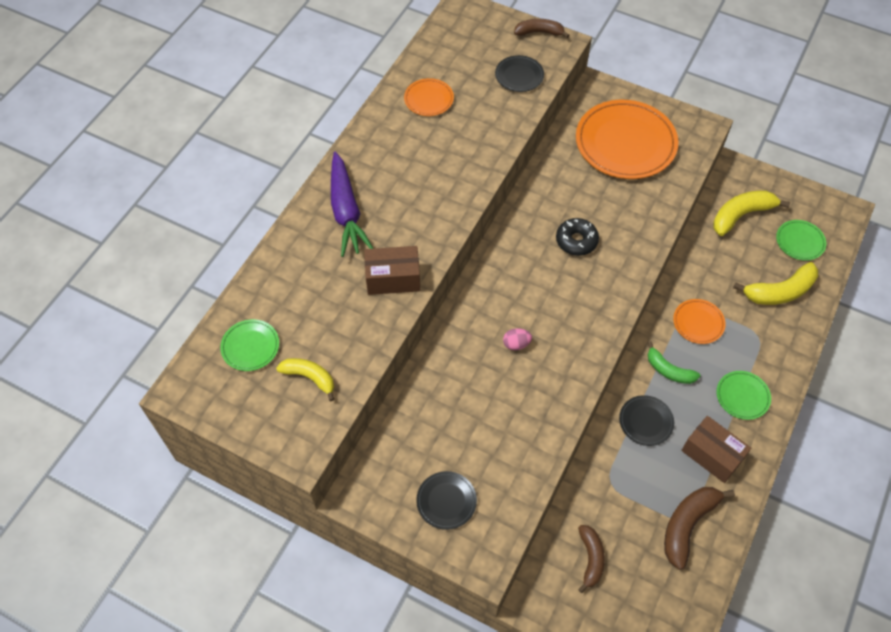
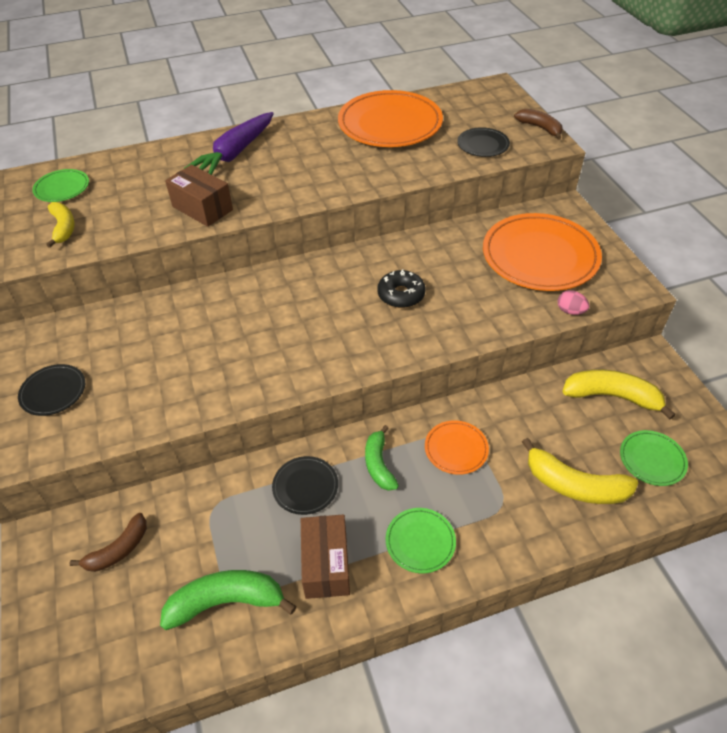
camera: 45 degrees right, 10 degrees down
orange plate [404,78,454,116] -> orange plate [338,90,443,147], size x2.10
pink egg [503,328,532,350] -> pink egg moved to [558,290,589,315]
brown banana [664,487,735,570] -> green banana [160,570,297,630]

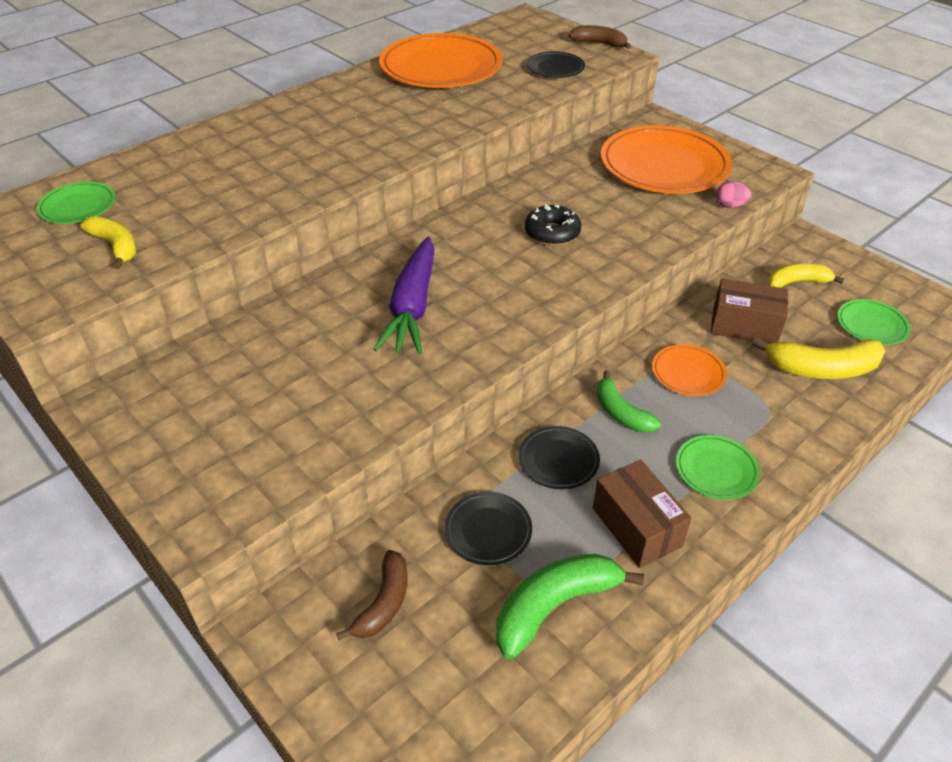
camera: 25 degrees left, 5 degrees down
black plate [18,364,85,416] -> black plate moved to [444,492,532,565]
brown box [165,165,233,227] -> brown box moved to [711,278,788,344]
purple carrot [184,112,274,175] -> purple carrot moved to [373,237,435,355]
yellow banana [562,370,676,419] -> yellow banana [768,264,844,288], size x0.65

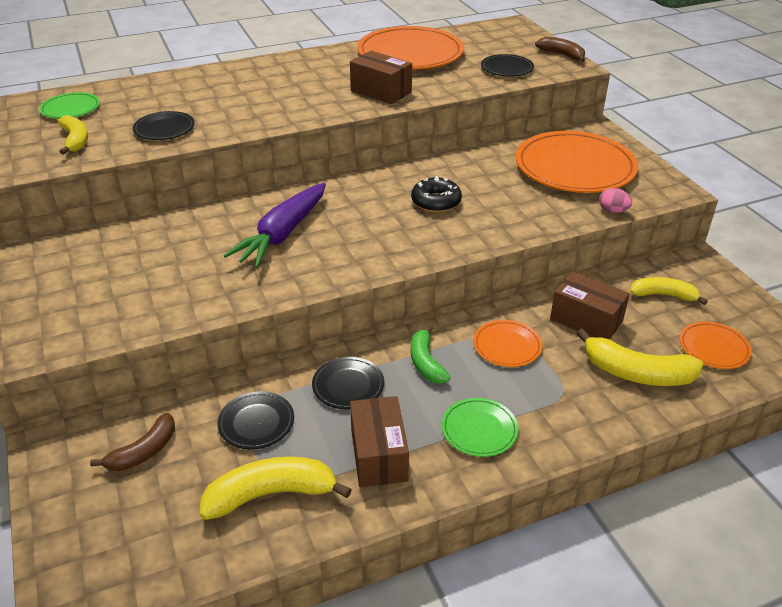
camera: 20 degrees right, 5 degrees down
green banana [496,554,644,659] -> yellow banana [200,457,352,520]
green plate [837,299,911,345] -> orange plate [680,321,752,369]
none -> black plate [133,111,195,140]
none -> brown box [350,51,412,104]

